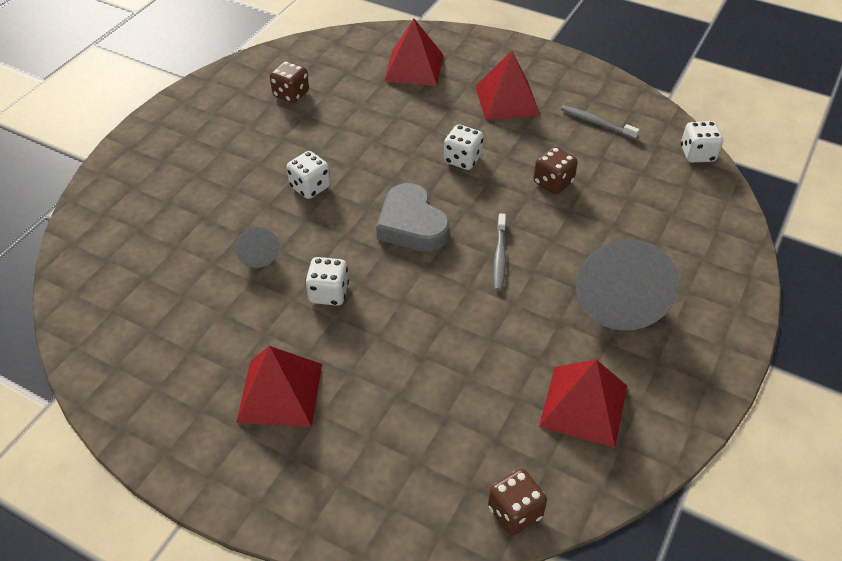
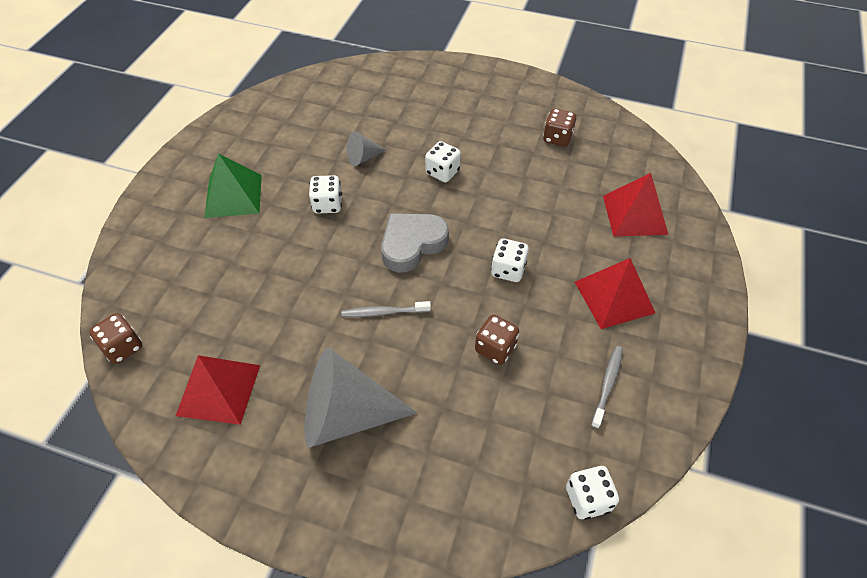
camera: 80 degrees right, 5 degrees up
red pyramid [236,346,322,427] -> green pyramid [204,154,262,218]

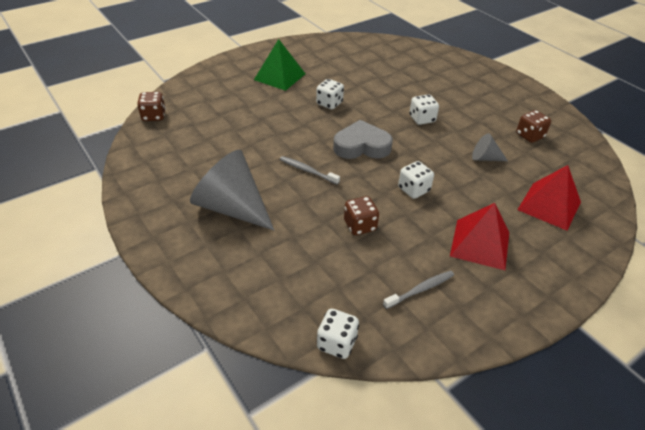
camera: 35 degrees right, 10 degrees down
red pyramid [176,355,260,425] -> none
grey cone [347,131,386,166] -> grey cone moved to [472,133,508,161]

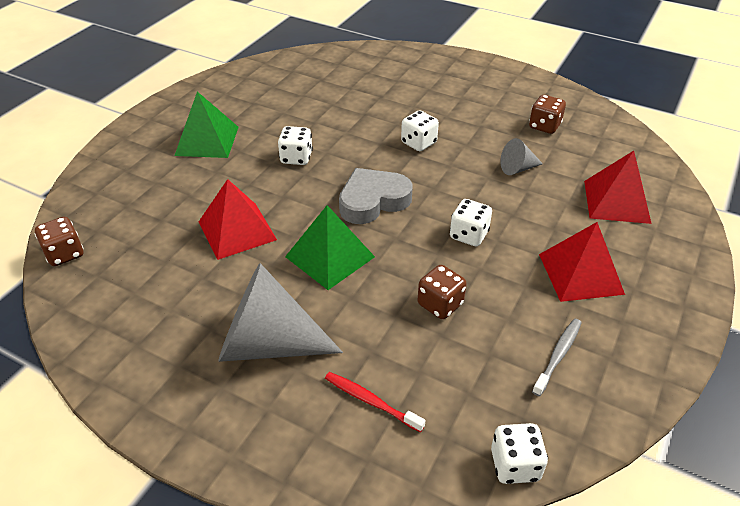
camera: 25 degrees left, 0 degrees up
grey toothbrush [280,156,340,185] -> green pyramid [285,205,375,290]
none -> red pyramid [199,179,277,260]
none -> red toothbrush [325,372,425,432]

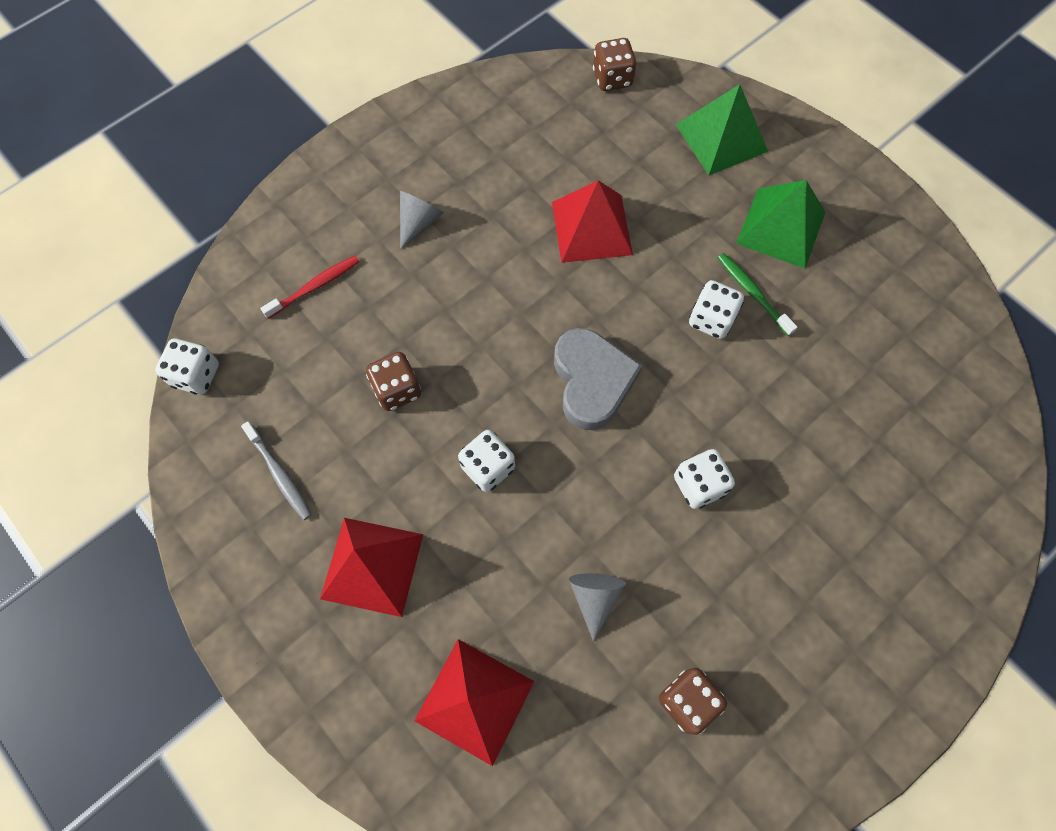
camera: 110 degrees right, 25 degrees up
grey cone [218,263,343,362] -> grey cone [400,191,444,249], size x0.47
green pyramid [285,205,375,290] -> green pyramid moved to [676,84,768,175]
none -> green toothbrush [718,253,797,336]

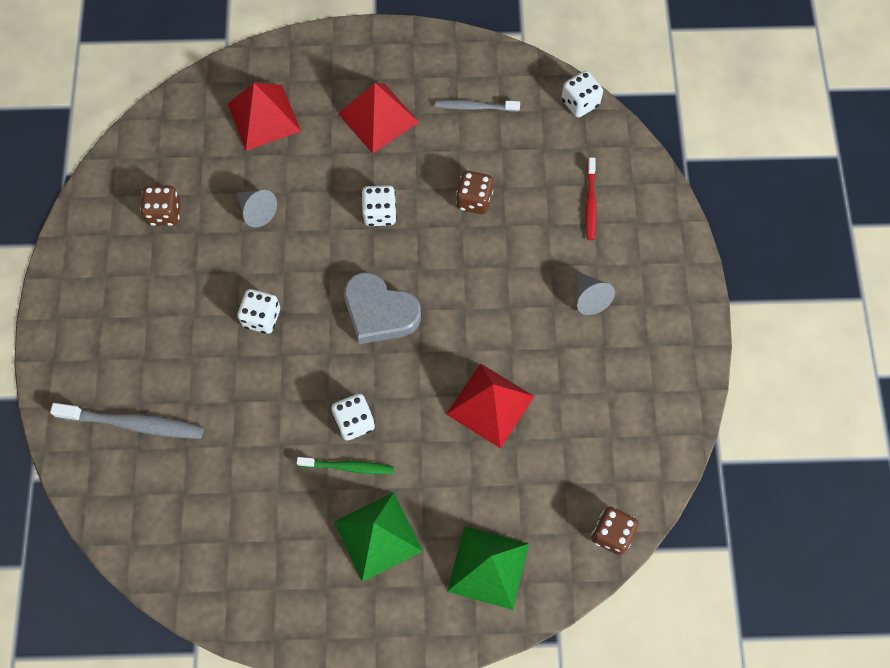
camera: 130 degrees right, 0 degrees up
none -> grey toothbrush [50,403,204,439]

